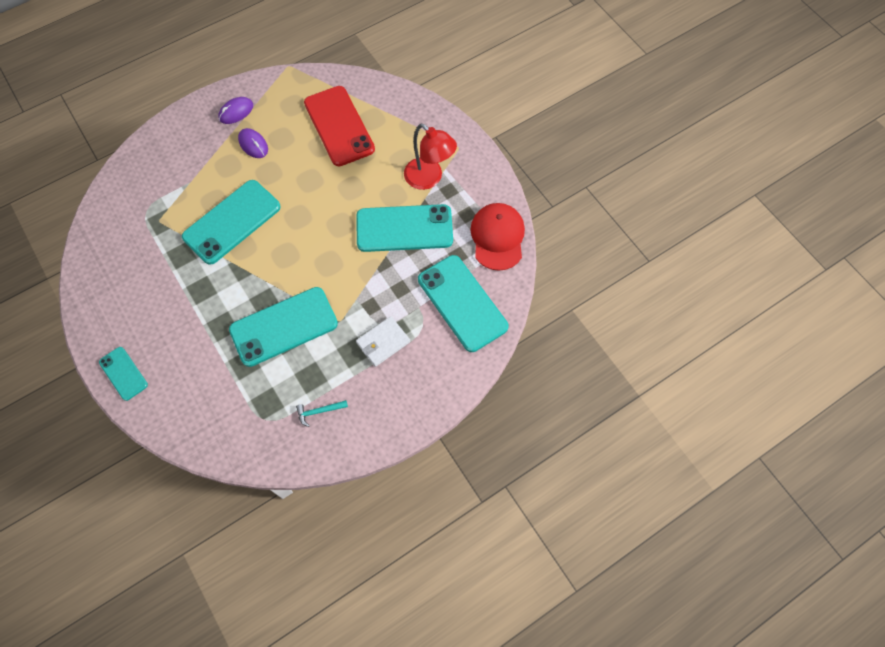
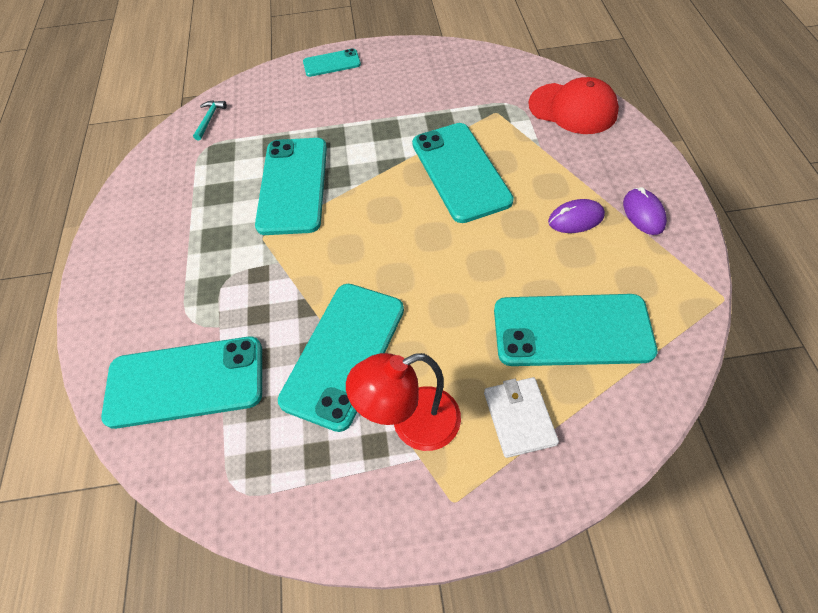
camera: 120 degrees right, 10 degrees down
turquoise hammer [296,400,348,427] -> turquoise hammer moved to [193,100,227,141]
red phone [304,86,375,166] -> turquoise phone [494,294,658,366]
white wallet [356,316,410,367] -> white wallet moved to [484,377,559,458]
red cap [470,203,525,271] -> red cap moved to [528,77,619,134]

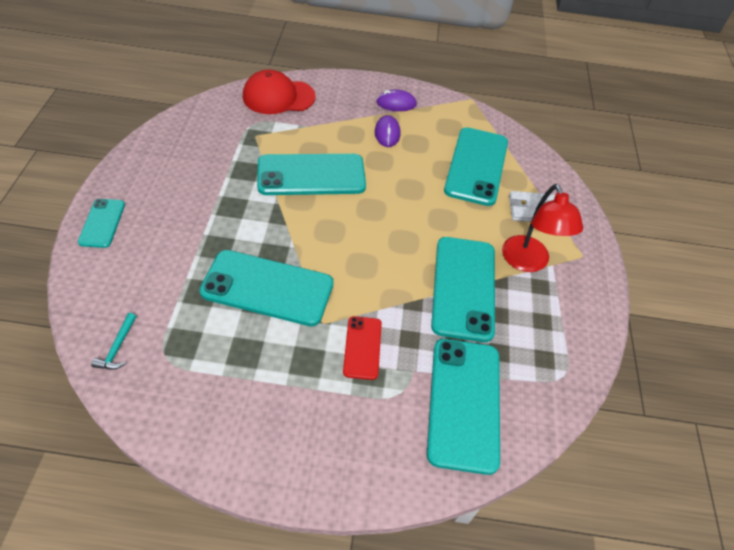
camera: 85 degrees left, 5 degrees down
turquoise hammer [193,100,227,141] -> turquoise hammer turned 105 degrees counterclockwise [91,313,136,370]
turquoise phone [278,284,404,432] -> turquoise phone turned 60 degrees clockwise [431,237,495,342]
red cap [528,77,619,134] -> red cap turned 135 degrees counterclockwise [243,70,316,114]
none -> red phone [343,316,382,380]

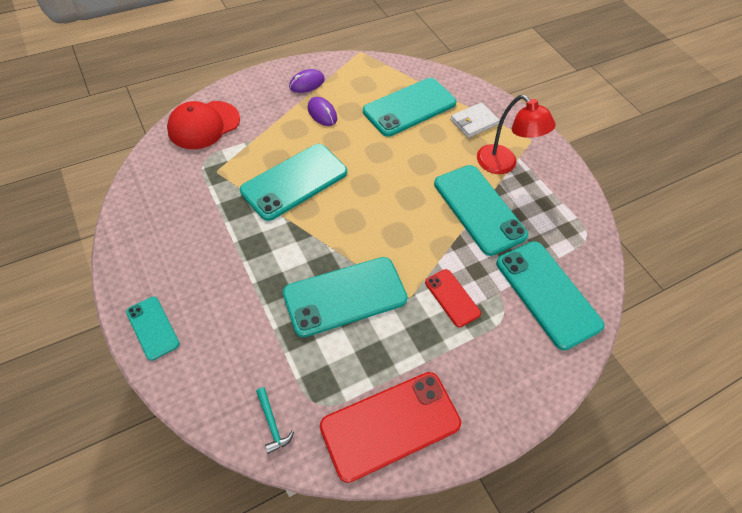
camera: 35 degrees left, 5 degrees up
turquoise phone [444,127,508,206] -> turquoise phone turned 75 degrees clockwise [363,78,457,137]
none -> red phone [320,372,461,483]

